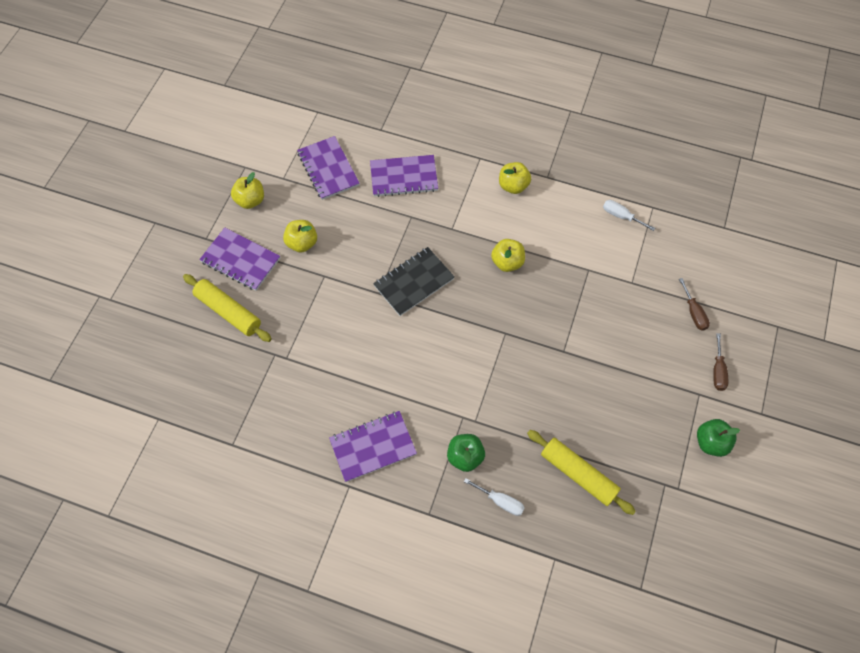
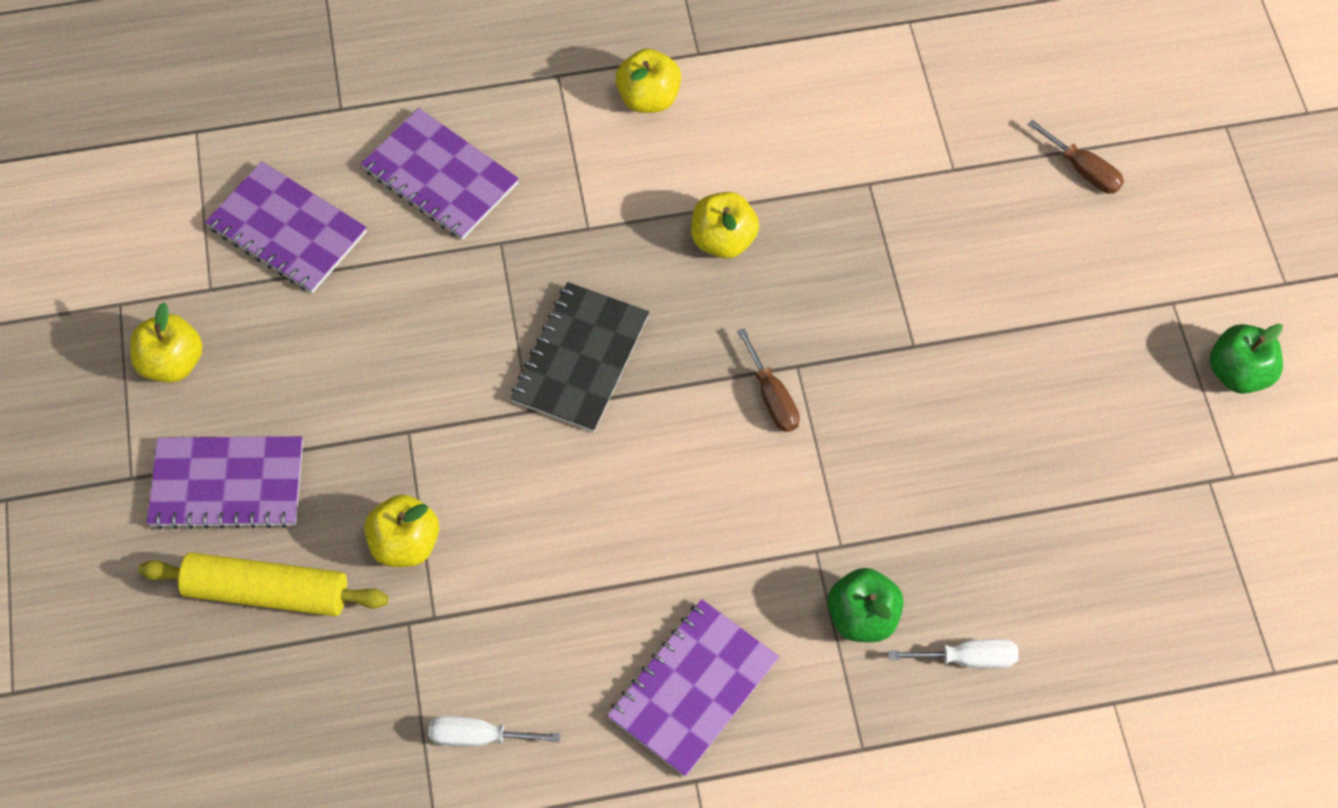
camera: 30 degrees left, 0 degrees up
yellow apple [283,220,317,252] -> yellow apple moved to [364,494,439,567]
purple notebook [370,155,438,197] -> purple notebook turned 75 degrees clockwise [361,108,519,240]
yellow rolling pin [527,430,636,515] -> none
white screwdriver [603,200,655,231] -> white screwdriver moved to [428,716,560,747]
brown screwdriver [713,333,728,391] -> brown screwdriver moved to [737,328,800,432]

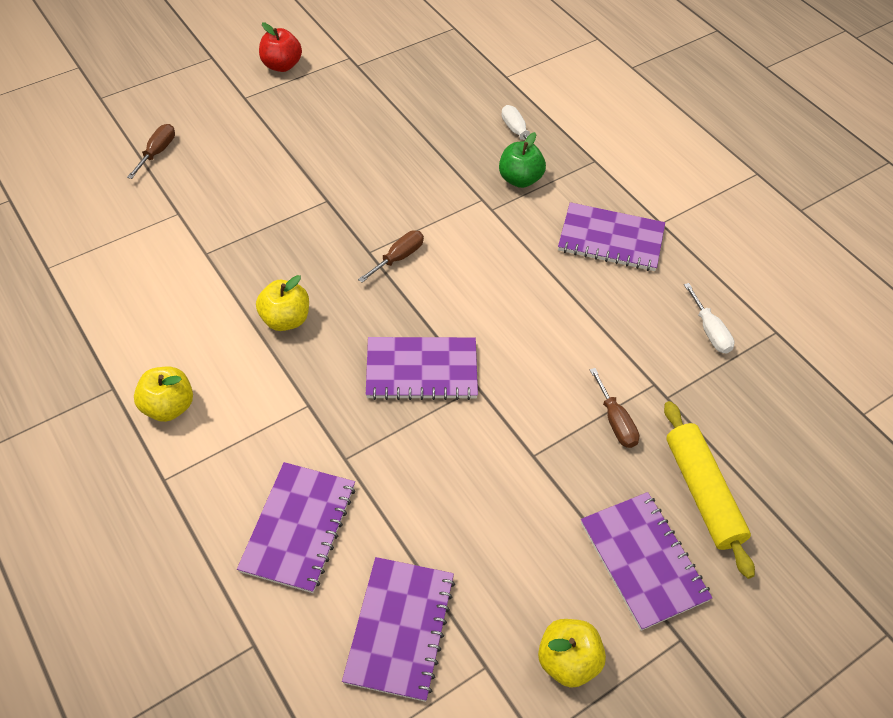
camera: 115 degrees left, 10 degrees down
yellow apple [364,494,439,567] -> brown screwdriver [590,368,639,448]
black notebook [510,282,649,432] -> purple notebook [366,337,478,400]
green apple [1209,324,1283,394] -> red apple [259,22,302,72]

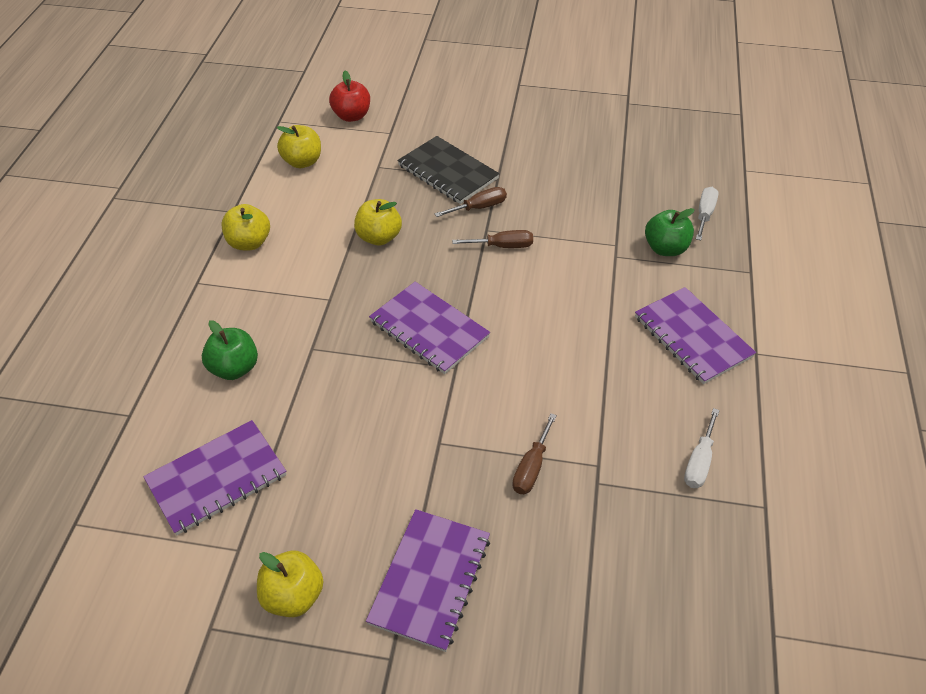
camera: 45 degrees right, 5 degrees down
brown screwdriver [127,124,175,179] -> brown screwdriver moved to [434,187,507,217]
purple notebook [237,462,355,593] -> green apple [202,320,258,380]
red apple [259,22,302,72] -> red apple moved to [329,71,370,122]
yellow rolling pin [664,401,755,579] -> none
none -> yellow apple [277,125,321,168]
none -> black notebook [397,136,500,204]

